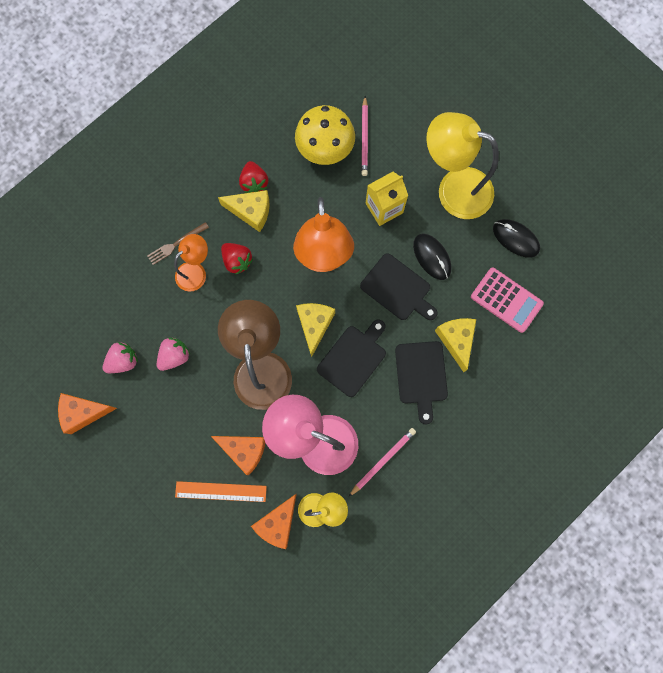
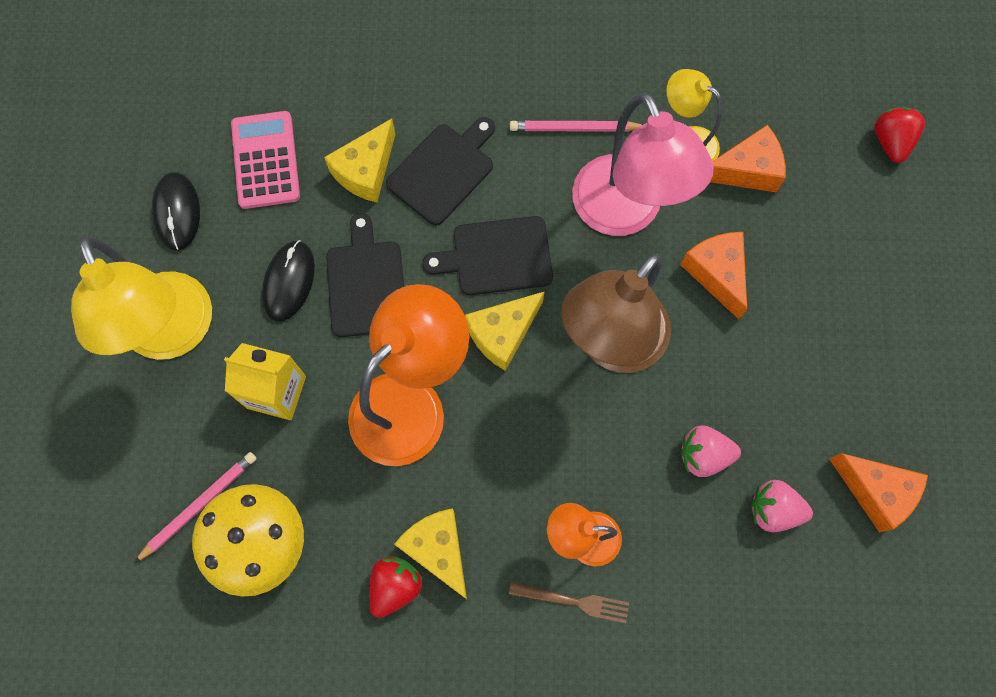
camera: 135 degrees left, 5 degrees down
orange ruler [175,481,267,502] -> none
red strawberry [221,243,253,275] -> red strawberry moved to [874,107,925,163]

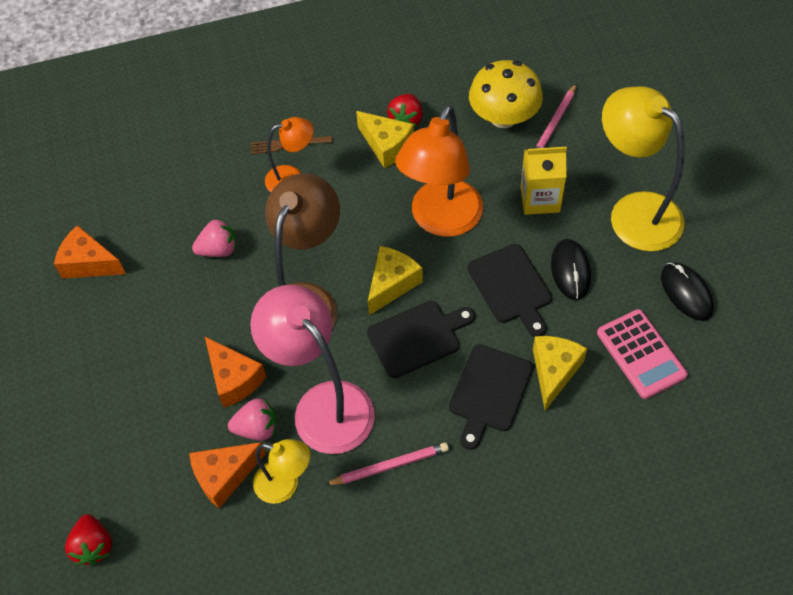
camera: 165 degrees right, 15 degrees down
pink strawberry [751,480,813,532] -> pink strawberry moved to [228,398,277,441]

